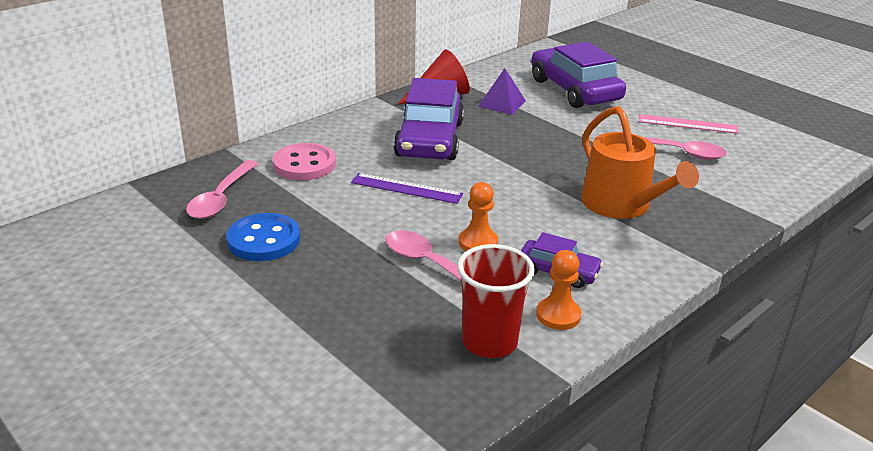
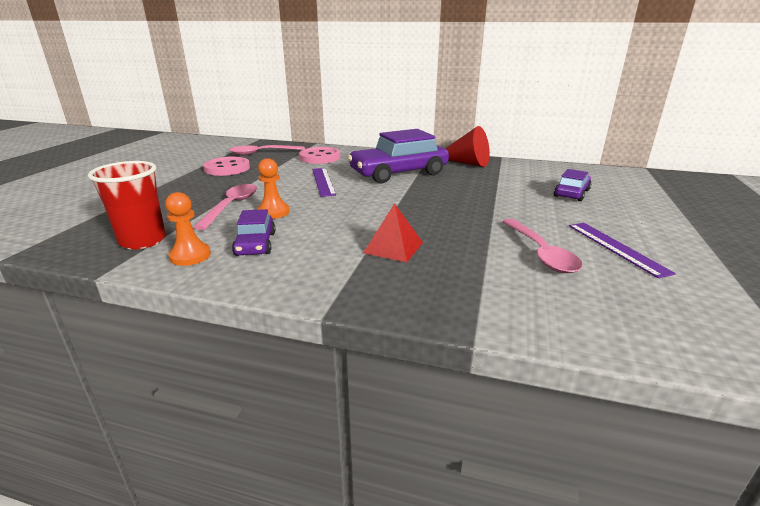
camera: 60 degrees right, 5 degrees down
blue button [227,213,300,261] -> pink button [203,157,250,176]
purple pyramid [478,68,526,115] -> none
purple car [531,42,626,108] -> purple car [554,169,592,201], size x0.51
orange watering can [581,106,699,219] -> red pyramid [363,203,423,263]
pink ruler [639,114,739,134] -> purple ruler [569,223,676,278]

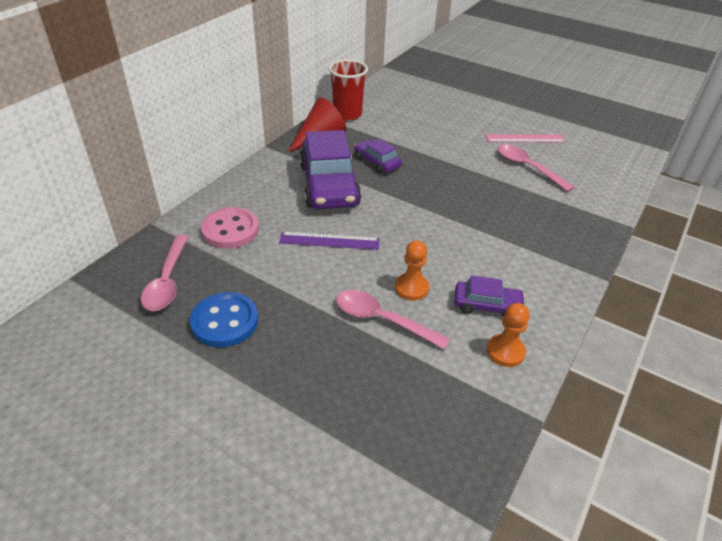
camera: 75 degrees left, 15 degrees up
red cup [88,161,166,250] -> red cup moved to [329,60,368,121]
pink button [203,157,250,176] -> blue button [190,292,258,347]
red pyramid [363,203,423,263] -> none
pink spoon [502,219,582,273] -> pink spoon turned 135 degrees counterclockwise [498,144,574,192]
purple car [554,169,592,201] -> purple car moved to [354,139,402,174]
purple ruler [569,223,676,278] -> pink ruler [485,134,565,143]

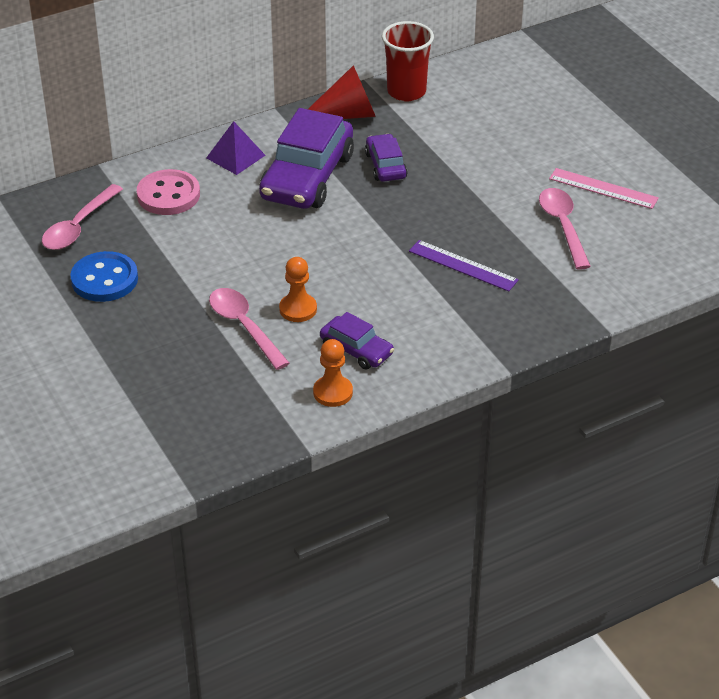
camera: 30 degrees right, 0 degrees up
purple ruler [279,232,380,250] -> purple ruler moved to [409,240,519,291]
none -> purple pyramid [206,121,266,175]

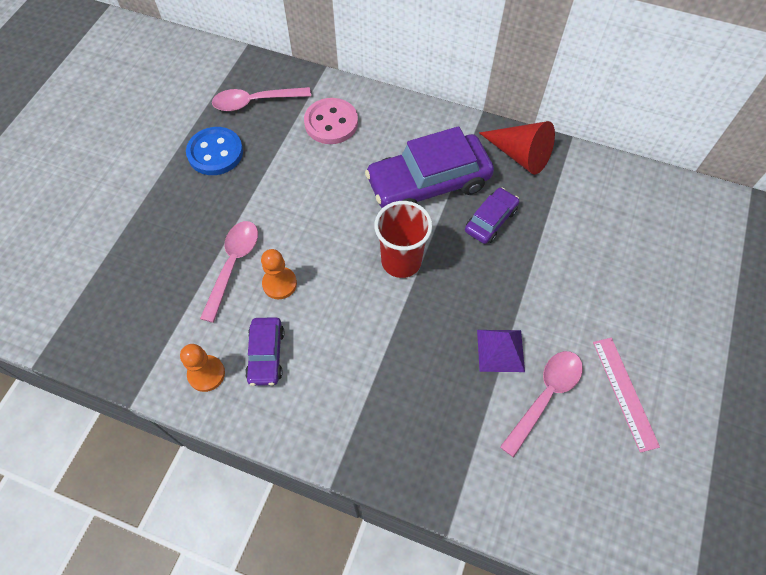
camera: 50 degrees right, 20 degrees up
purple pyramid [206,121,266,175] -> purple pyramid moved to [477,330,525,372]
red cup [382,21,434,101] -> red cup moved to [374,201,433,278]
purple ruler [409,240,519,291] -> none

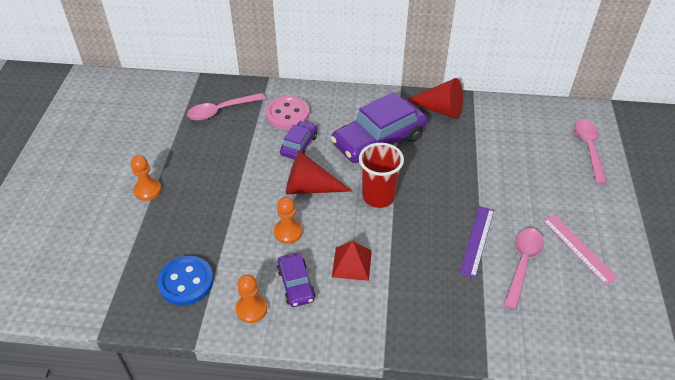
camera: 15 degrees left, 15 degrees down
blue button [186,127,243,175] -> blue button moved to [157,256,214,306]
pink spoon [200,221,258,323] -> pink spoon moved to [574,120,607,185]
purple car [465,188,519,244] -> purple car moved to [280,121,317,160]
purple pyramid [477,330,525,372] -> purple ruler [459,206,494,278]
none -> orange pawn [131,155,162,201]
none -> red cone [286,151,352,195]
none -> red pyramid [332,241,372,281]

